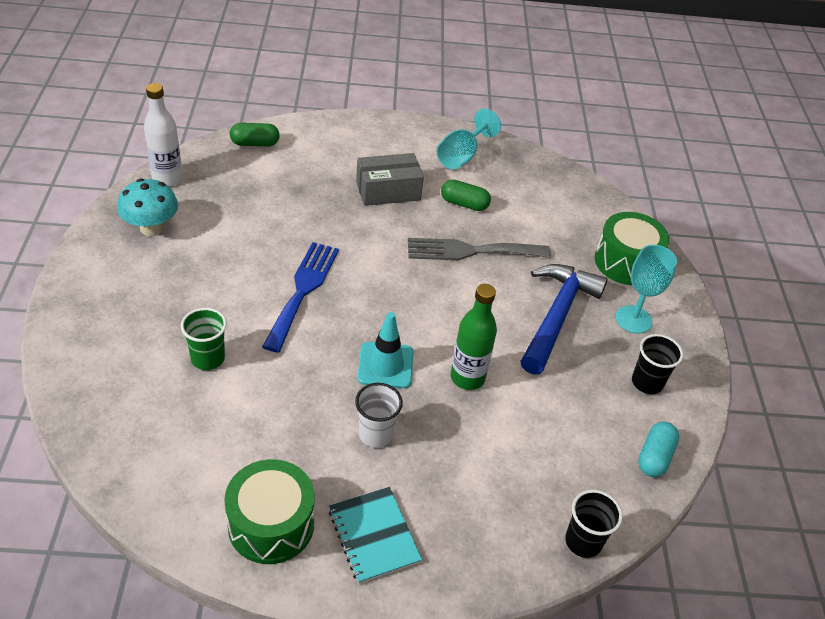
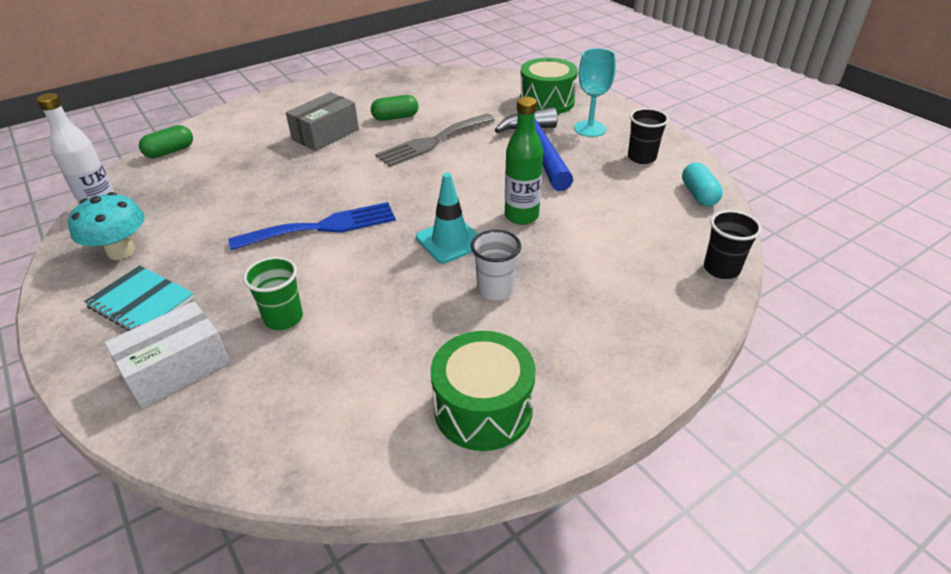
camera: 30 degrees left, 5 degrees down
blue fork [262,242,339,353] -> blue fork turned 90 degrees clockwise [229,202,396,250]
turquoise notebook [329,487,422,584] -> turquoise notebook moved to [84,265,195,331]
turquoise goblet [436,108,501,169] -> none
none -> white box [104,301,230,408]

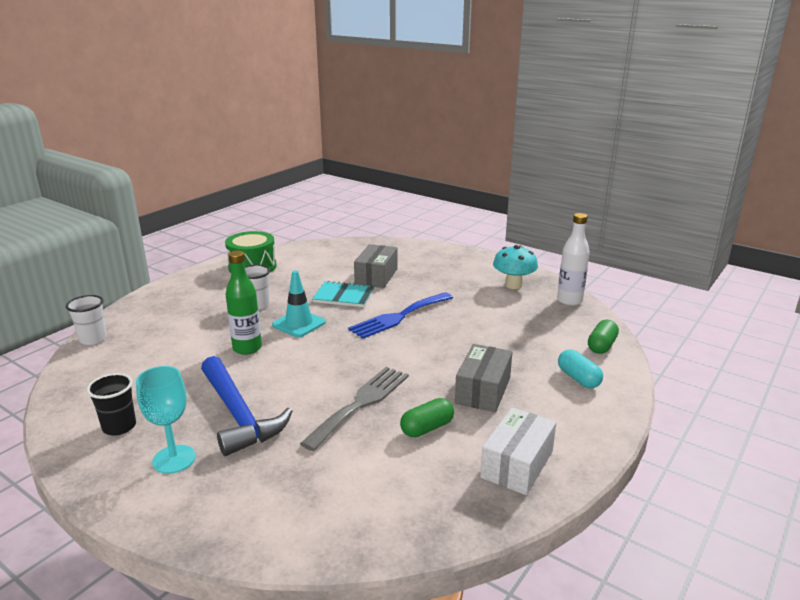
camera: 160 degrees right, 15 degrees down
turquoise notebook [84,265,195,331] -> turquoise notebook moved to [312,281,375,307]
white box [104,301,230,408] -> white box moved to [480,407,556,495]
green cup [243,256,303,330] -> grey box [354,244,397,288]
green drum [520,58,578,114] -> none
turquoise capsule [682,163,723,206] -> turquoise capsule moved to [558,350,603,388]
black cup [704,210,762,279] -> white cup [66,295,107,345]

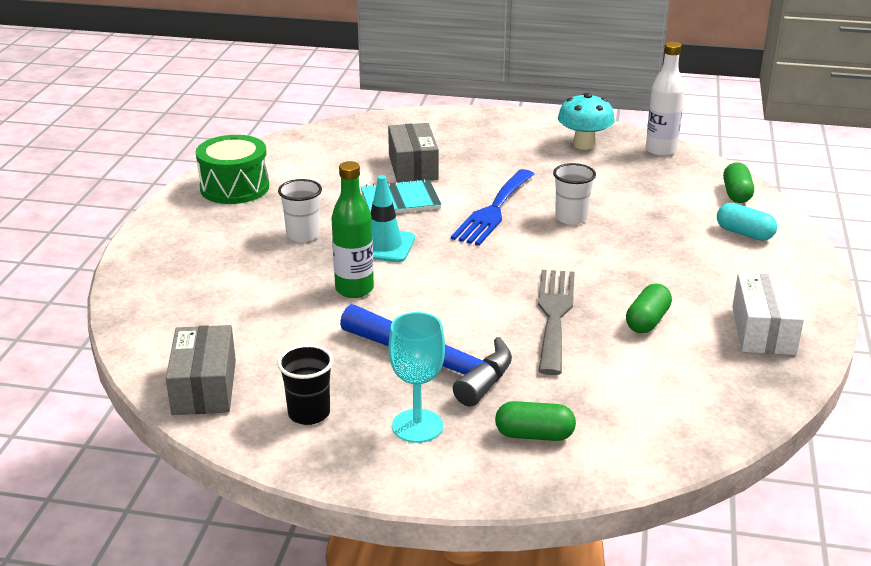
camera: 25 degrees left, 5 degrees up
white cup [66,295,107,345] -> white cup moved to [553,163,596,225]
grey box [455,344,512,412] -> grey box moved to [166,325,236,415]
none -> green capsule [495,401,576,441]

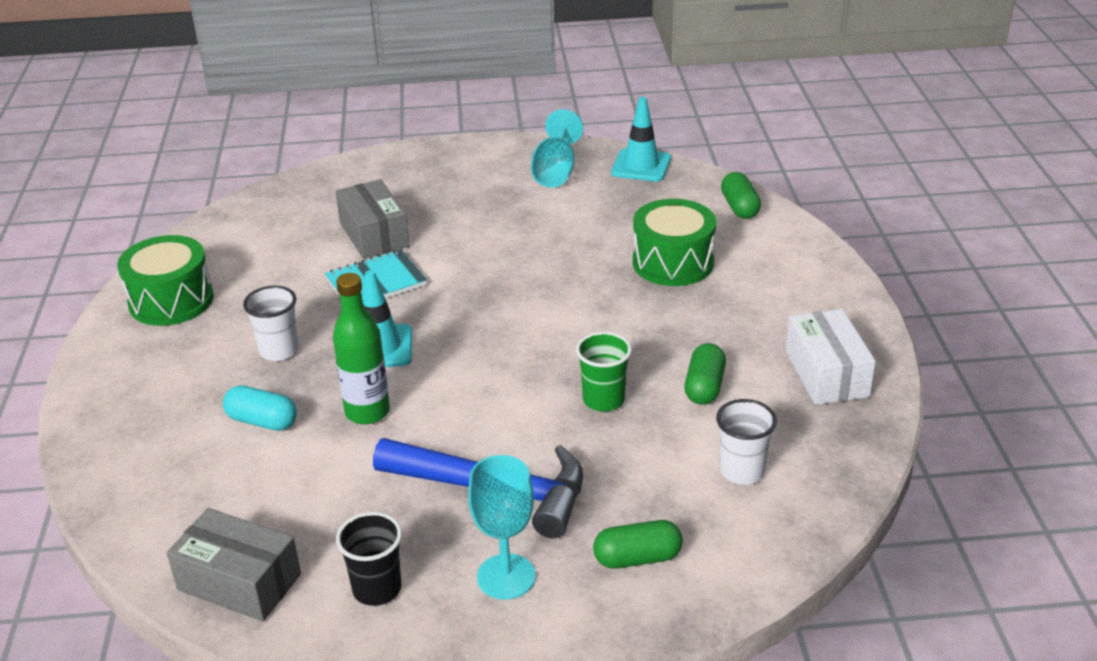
camera: 15 degrees left, 5 degrees up
grey box [166,325,236,415] -> grey box turned 45 degrees counterclockwise [167,508,301,621]
blue fork [451,169,534,246] -> none
grey fork [538,270,575,375] -> green cup [576,332,632,412]
white cup [553,163,596,225] -> white cup moved to [716,399,777,485]
turquoise mushroom [558,93,615,150] -> turquoise goblet [531,109,583,188]
white bottle [646,42,684,157] -> turquoise traffic cone [611,97,671,181]
turquoise capsule [717,203,777,241] -> turquoise capsule moved to [223,385,297,431]
none -> green drum [633,199,716,286]

